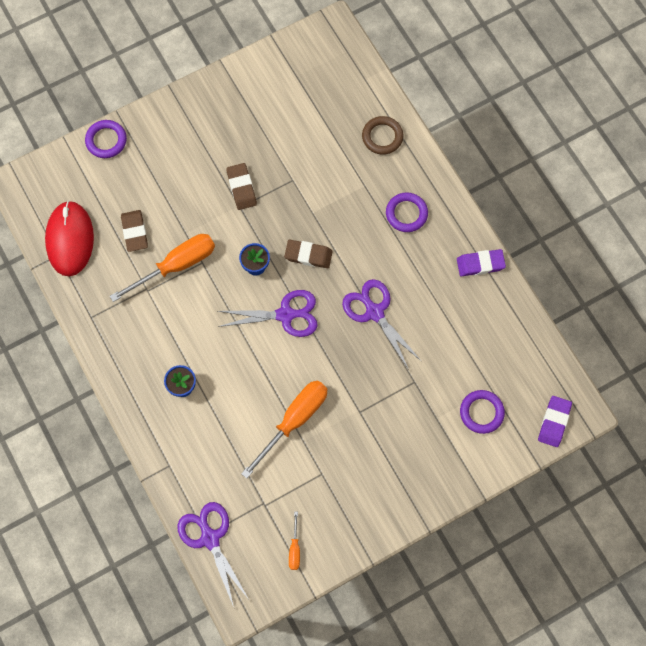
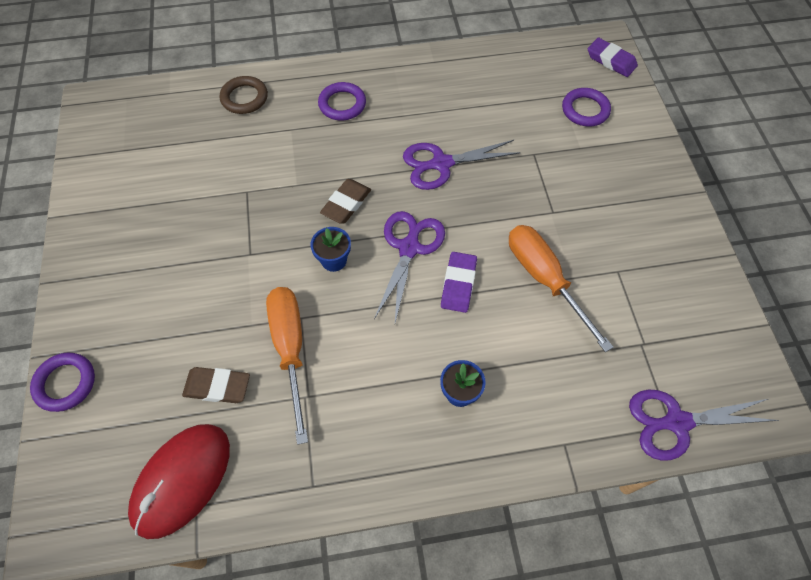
camera: 70 degrees left, 10 degrees down
red mouse [45,201,94,277] -> red mouse turned 75 degrees counterclockwise [128,424,230,539]
brown eraser [226,163,257,210] -> none
orange screwdriver [289,512,300,570] -> none
purple eraser [457,249,506,276] -> purple eraser moved to [441,252,477,313]

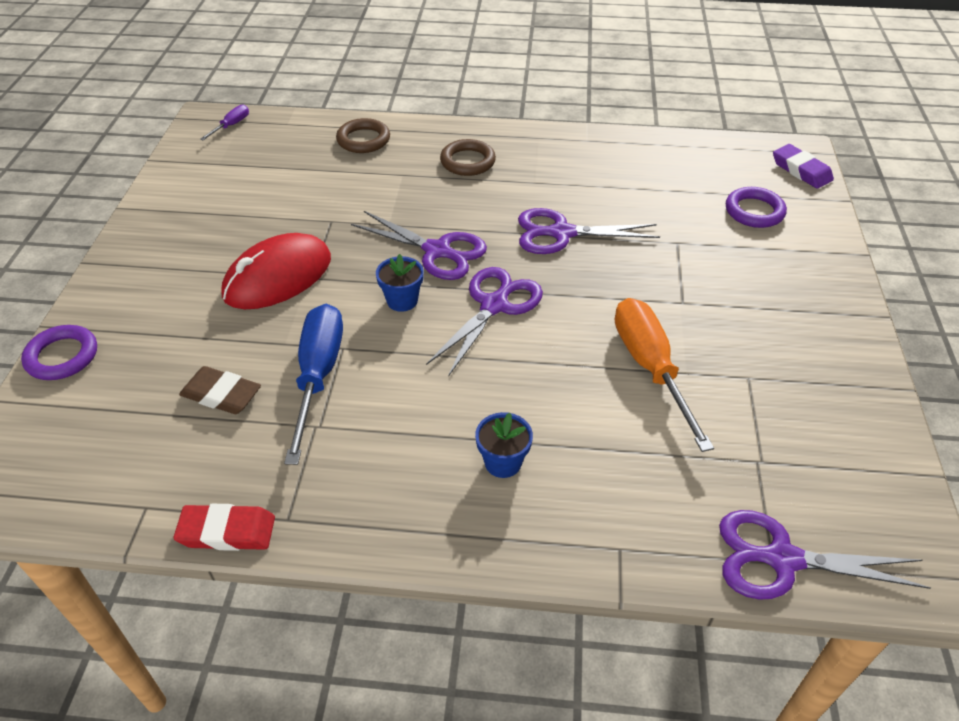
camera: 15 degrees right, 15 degrees down
red mouse [128,424,230,539] -> red mouse moved to [221,233,331,309]
orange screwdriver [266,287,308,445] -> blue screwdriver [284,304,343,465]
purple ring [318,82,366,121] -> brown ring [440,139,496,176]
brown eraser [320,179,371,224] -> purple scissors [351,211,487,280]
purple eraser [441,252,477,313] -> none
none -> red eraser [173,504,275,551]
none -> purple screwdriver [200,104,249,140]

